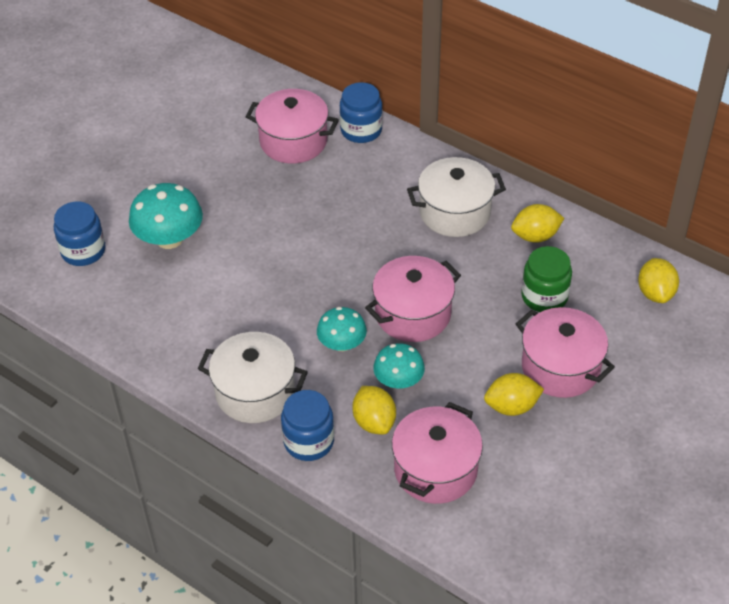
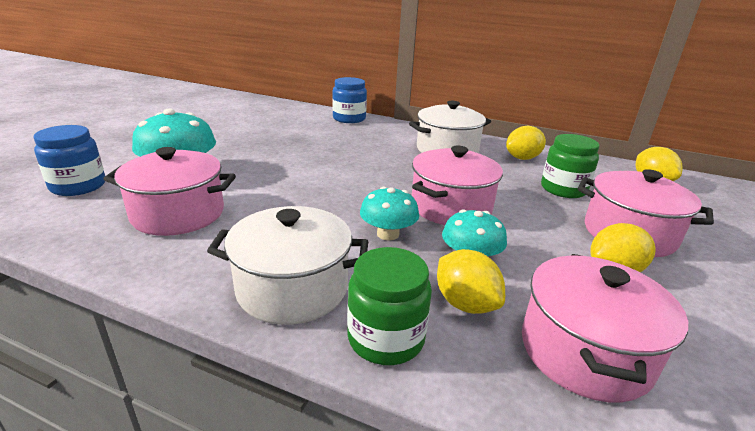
camera: 15 degrees left, 20 degrees down
pink pot [245,89,339,164] -> pink pot moved to [104,147,236,236]
blue jar [281,390,334,461] -> green jar [347,247,432,365]

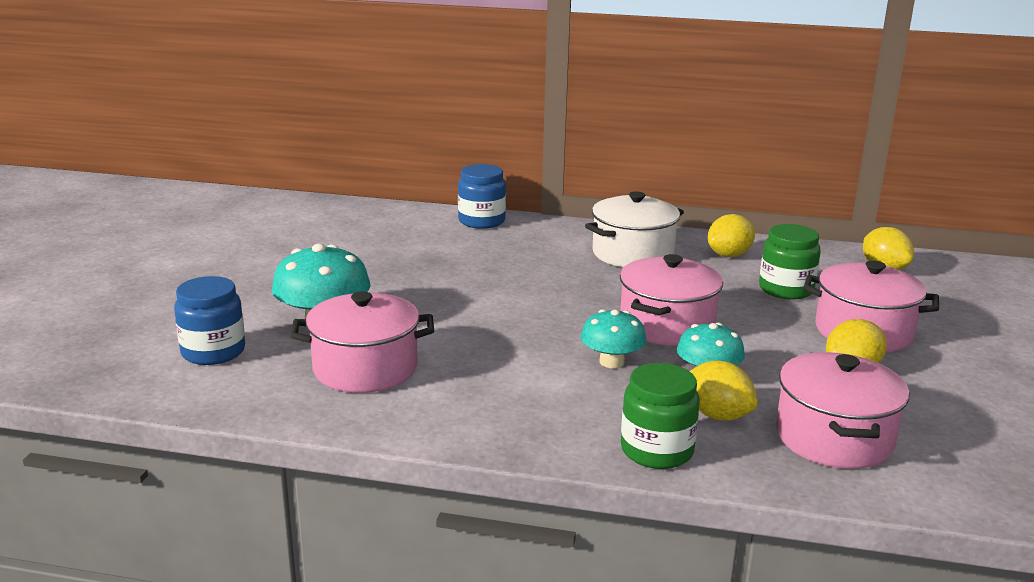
camera: 10 degrees left, 5 degrees down
white pot [207,206,368,325] -> none

